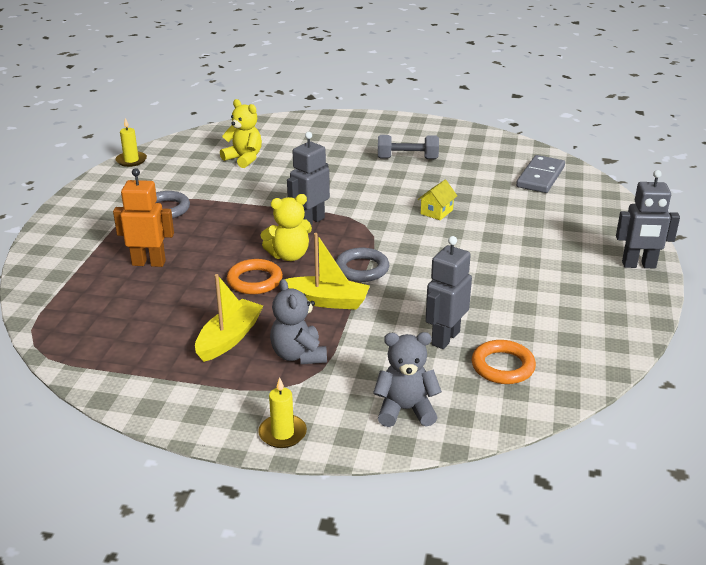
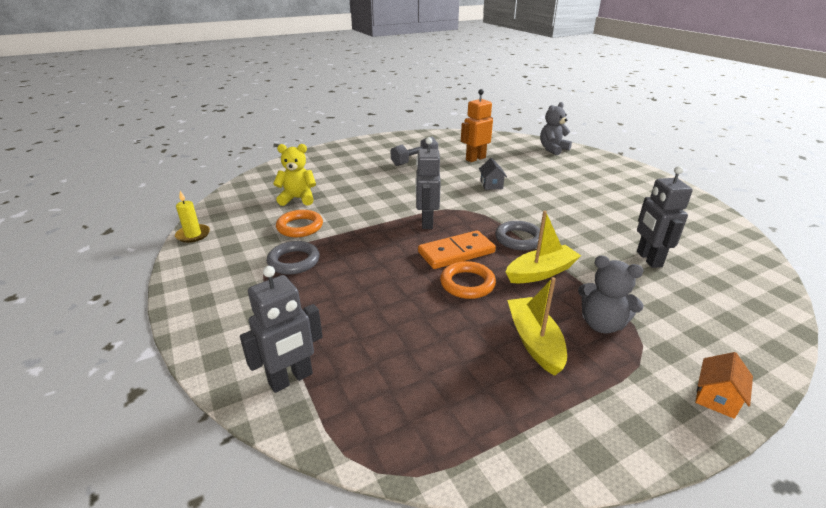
camera: 40 degrees left, 0 degrees up
orange robot [113,168,174,267] -> orange robot moved to [461,89,493,162]
yellow candle [258,377,307,448] -> orange house [695,352,753,419]
yellow teddy bear [260,194,312,261] -> orange domino [418,230,496,269]
grey teddy bear [373,332,442,427] -> grey teddy bear moved to [540,102,572,155]
yellow house [418,180,457,220] -> grey house [479,158,507,190]
orange ring [472,340,536,384] -> orange ring moved to [276,210,323,237]
grey domino [516,155,565,193] -> none
grey robot [616,170,680,268] -> grey robot moved to [240,266,323,393]

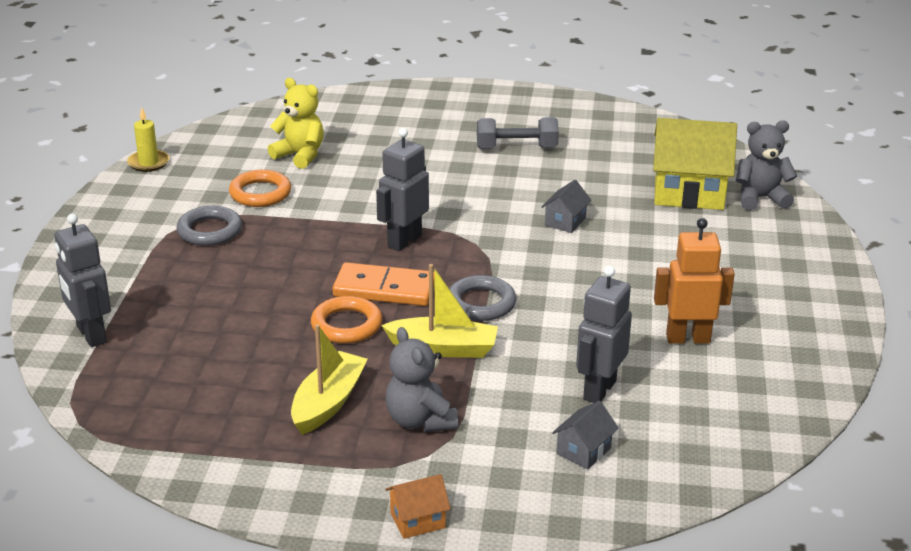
camera: 35 degrees right, 0 degrees up
grey robot [240,266,323,393] -> grey robot turned 60 degrees clockwise [54,213,111,347]
orange robot [461,89,493,162] -> orange robot moved to [654,218,735,344]
none -> grey house [552,401,619,470]
none -> yellow house [653,118,737,210]

